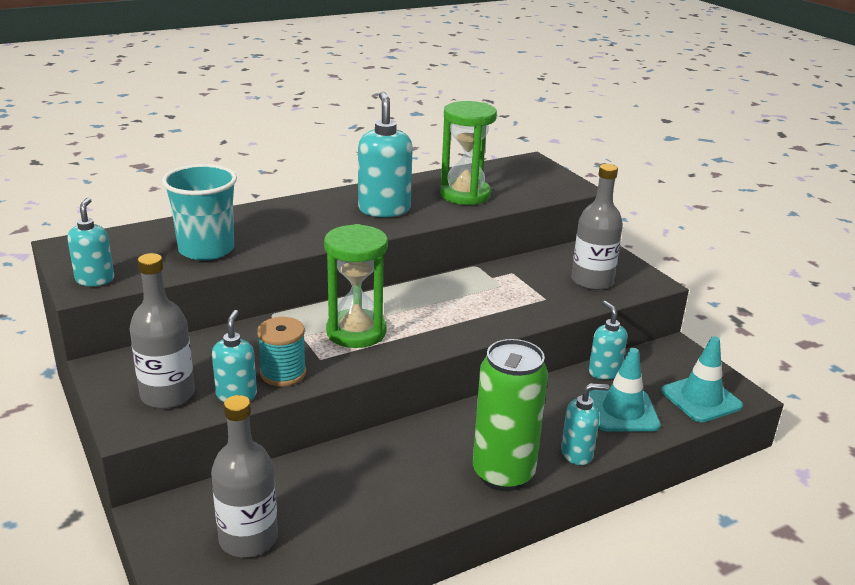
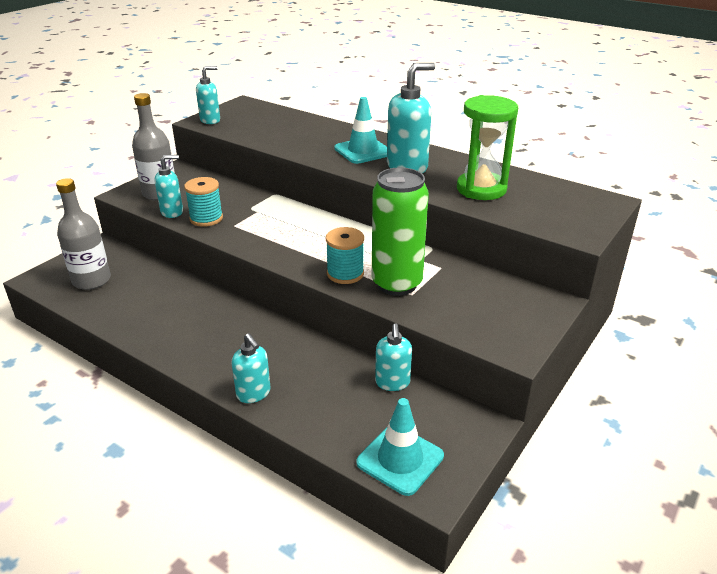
camera: 65 degrees right, 5 degrees up
turquoise cup [162,164,237,261] -> none
green hourglass [324,224,388,348] -> none
green can [473,339,548,491] -> green can moved to [372,167,429,296]
grey bottle [571,164,623,290] -> none
turquoise soap dispenser [589,301,627,380] -> turquoise soap dispenser turned 135 degrees clockwise [375,323,412,391]
turquoise traffic cone [589,348,661,432] -> turquoise traffic cone moved to [334,97,387,164]
none -> turquoise spool [326,227,364,284]

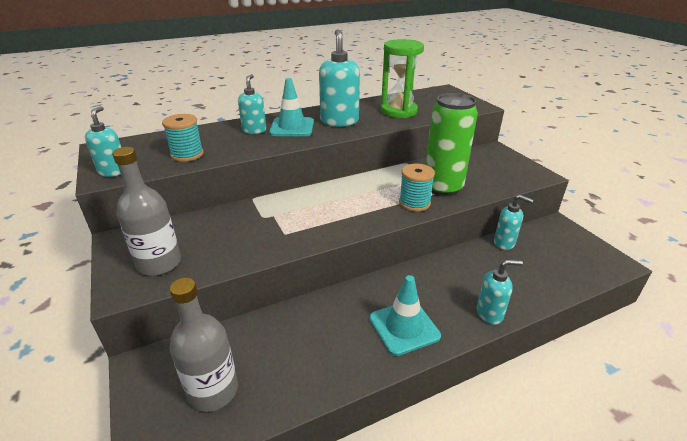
camera: 60 degrees left, 0 degrees up
turquoise soap dispenser [154,155,183,218] -> turquoise soap dispenser moved to [238,74,266,134]
turquoise spool [184,177,223,227] -> turquoise spool moved to [162,114,204,162]
turquoise traffic cone [356,398,444,496] -> turquoise traffic cone moved to [369,275,441,356]

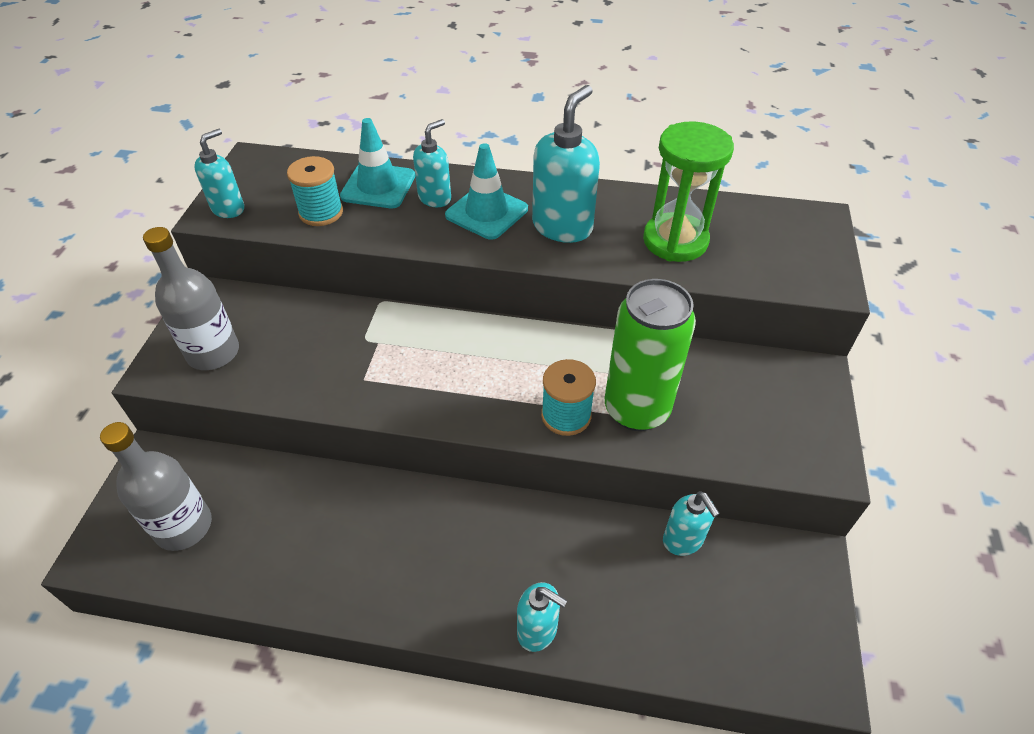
camera: 35 degrees right, 15 degrees up
turquoise traffic cone [369,275,441,356] -> turquoise traffic cone moved to [340,118,415,208]

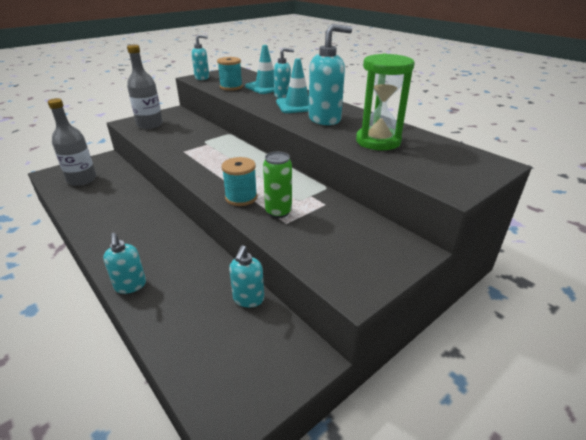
camera: 40 degrees right, 15 degrees down
green can [605,279,696,431] -> green can [263,152,292,218], size x0.59

